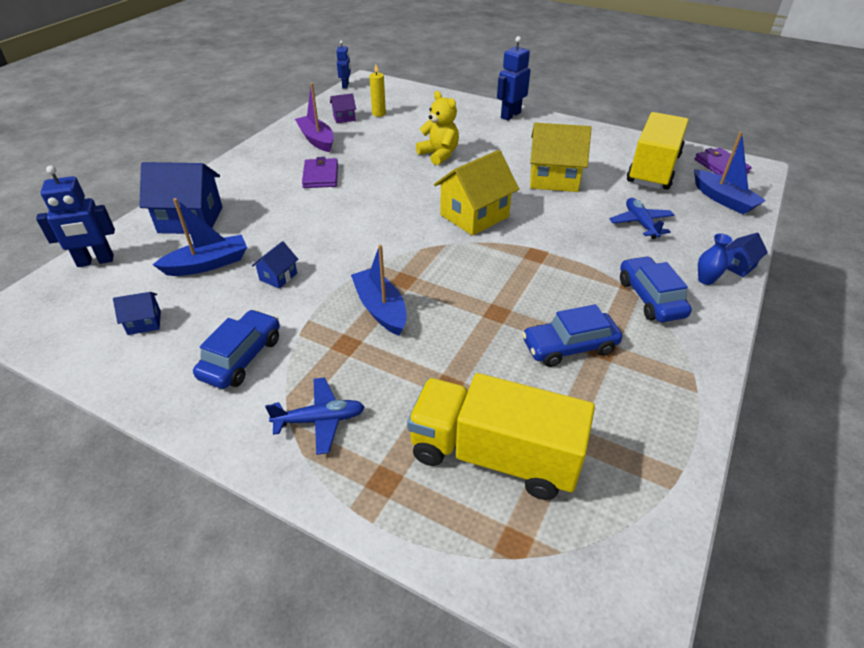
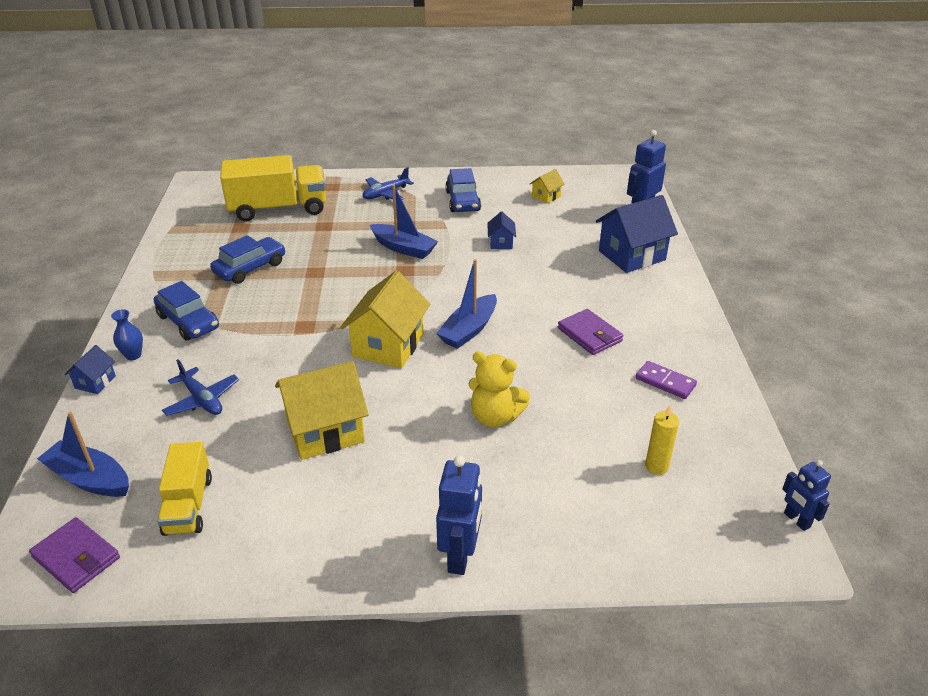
camera: 150 degrees right, 5 degrees down
blue house [113,292,161,335] -> yellow house [530,169,565,204]
blue boat [153,198,247,276] -> blue boat moved to [436,259,497,349]
purple boat [295,83,334,152] -> purple domino [636,361,697,399]
purple house [330,93,356,123] -> none
yellow truck [627,112,689,190] -> yellow truck [157,442,212,536], size x0.59

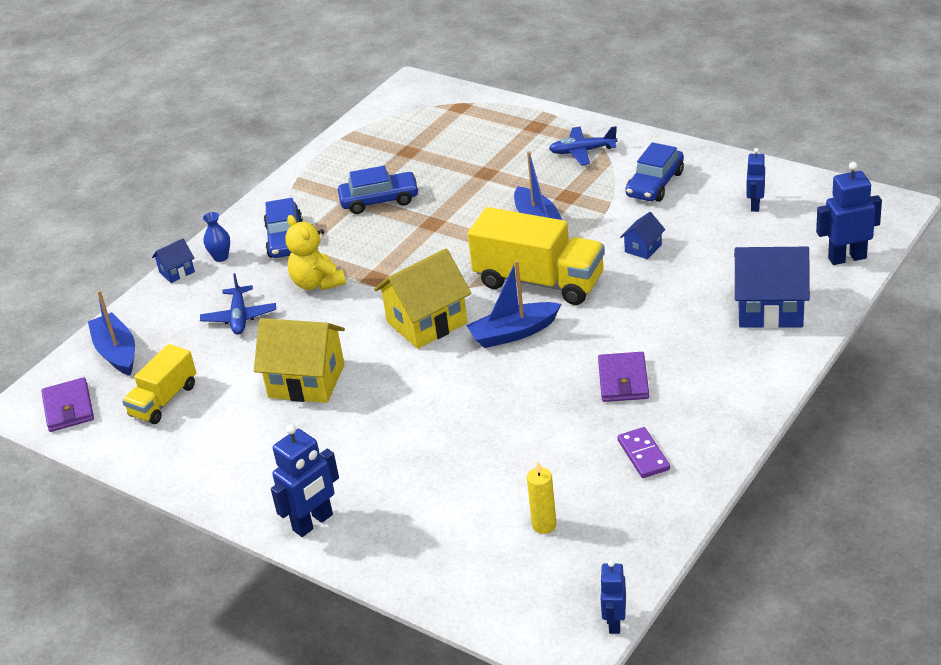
camera: 40 degrees right, 0 degrees up
yellow truck [220,155,326,221] -> yellow truck moved to [468,207,605,305]
yellow teddy bear [469,351,530,427] -> yellow teddy bear moved to [286,215,346,291]
yellow house [530,169,565,204] -> blue robot [746,148,765,212]

